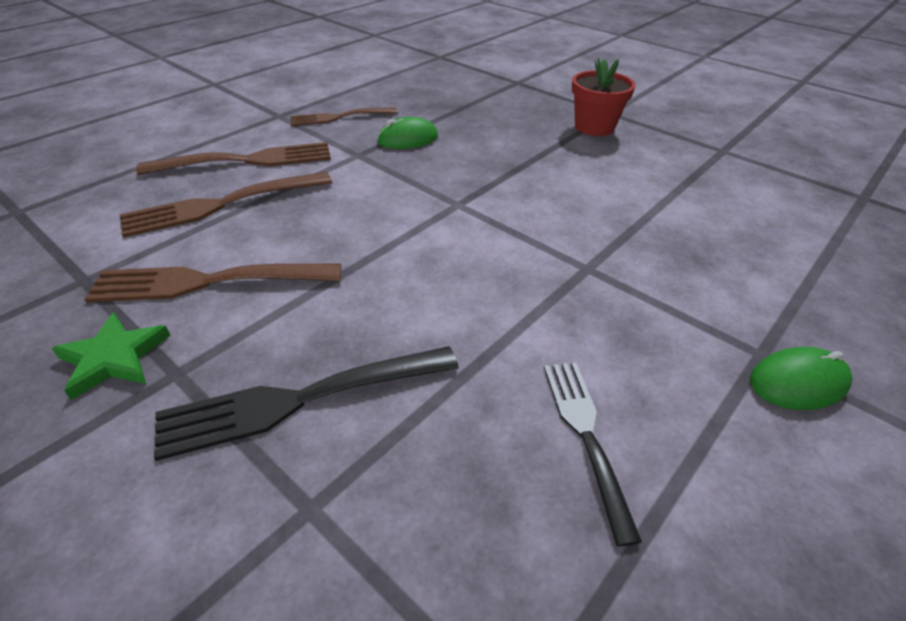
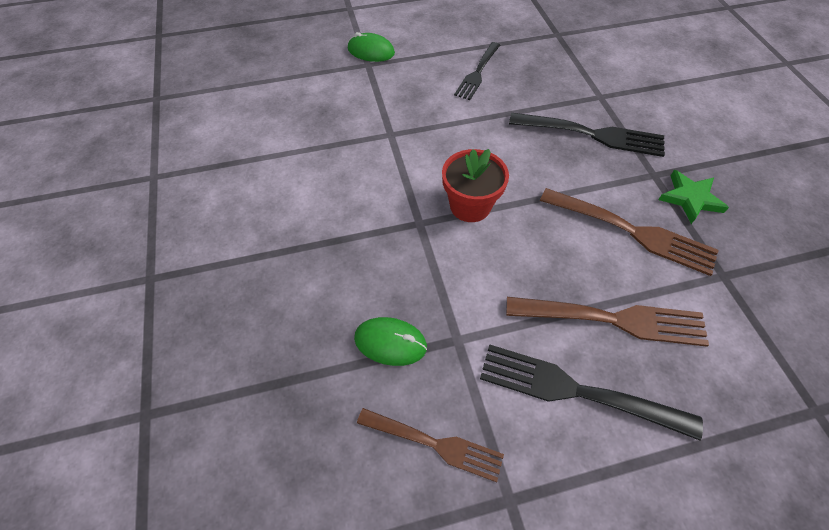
camera: 145 degrees left, 15 degrees up
brown fork [136,142,331,175] -> black fork [480,344,703,440]
red flower pot [572,58,636,136] -> red flower pot moved to [442,149,509,222]

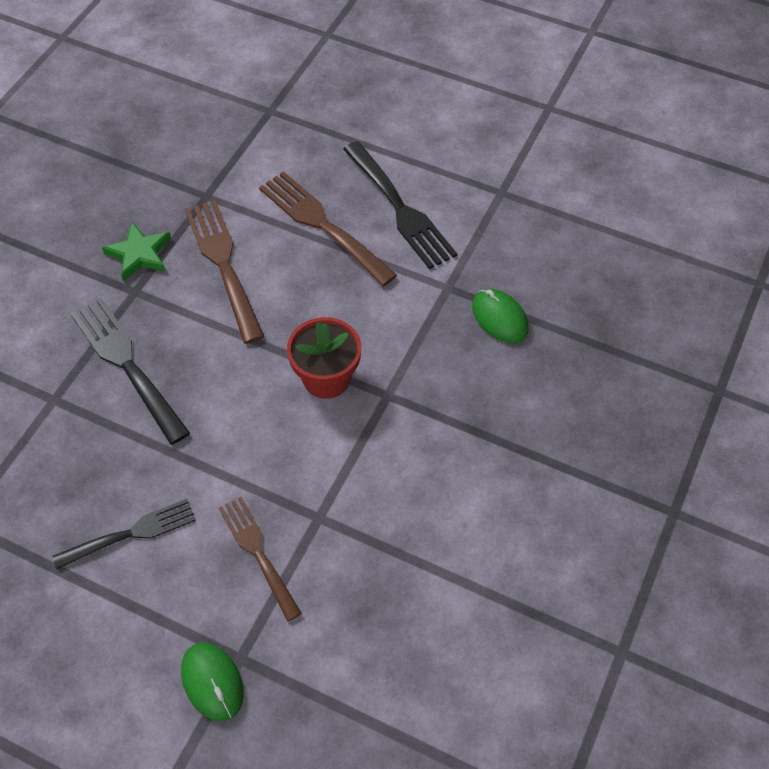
camera: 140 degrees left, 0 degrees up
brown fork [357,408,504,482] -> brown fork moved to [219,497,302,622]

